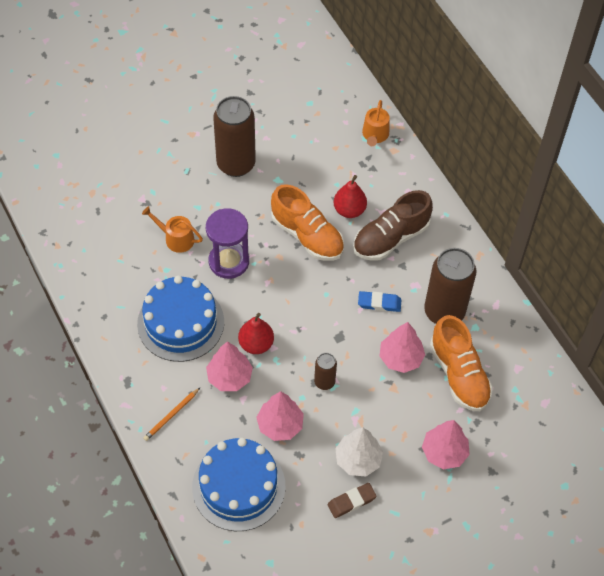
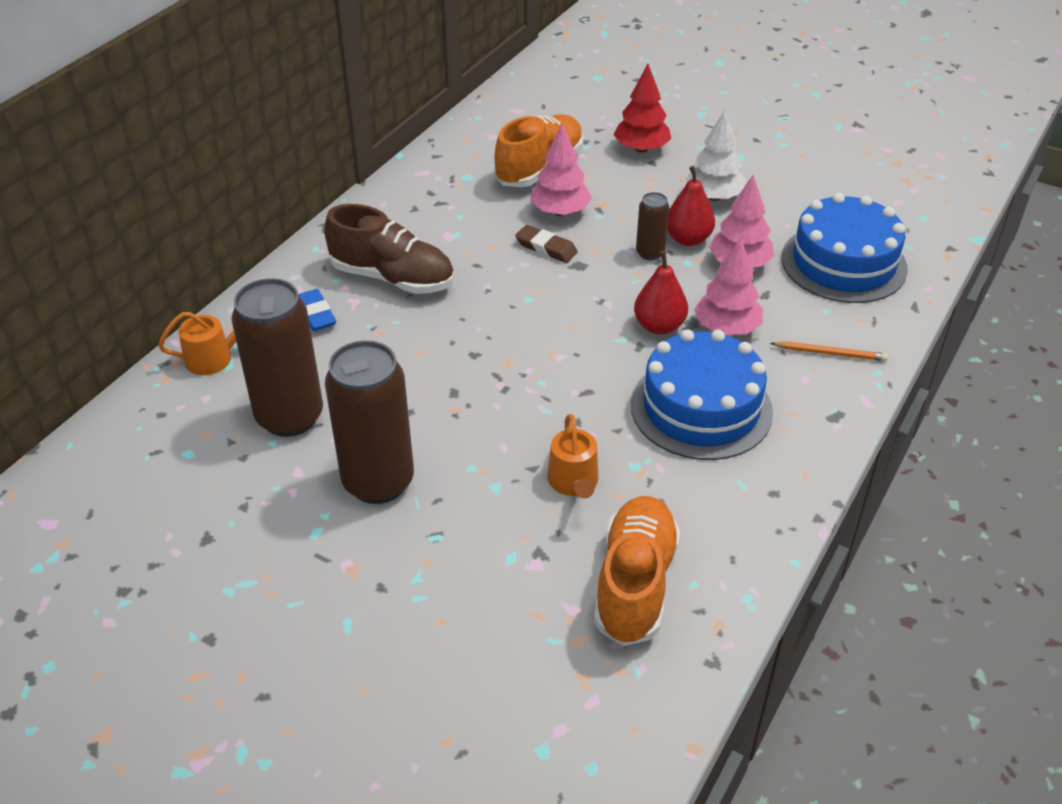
camera: 120 degrees left, 15 degrees down
purple hourglass [206,208,249,279] -> none
orange shoe [271,184,344,261] -> orange shoe moved to [594,496,680,646]
brown eraser [328,483,377,518] -> brown eraser moved to [515,225,578,263]
red pear [334,175,367,218] -> red pear moved to [667,166,715,246]
blue eraser [358,291,401,312] -> blue eraser moved to [298,289,337,331]
pink tree [422,420,470,469] -> red tree [614,64,671,153]
brown can [424,248,476,324] -> brown can moved to [232,278,323,437]

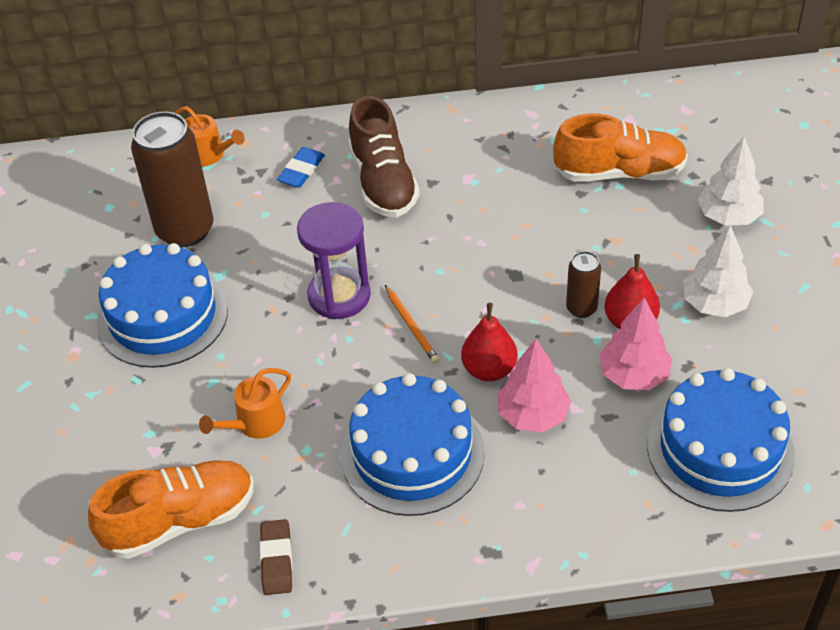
camera: 55 degrees right, 5 degrees up
brown can [325,340,414,504] -> blue cake [97,243,228,368]
brown eraser [515,225,578,263] -> brown eraser moved to [260,519,292,595]
pink tree [530,124,592,216] -> none
red tree [614,64,671,153] -> white tree [698,137,763,226]
orange pencil [770,341,888,361] -> orange pencil moved to [385,285,439,363]
none -> purple hourglass [297,202,371,319]

